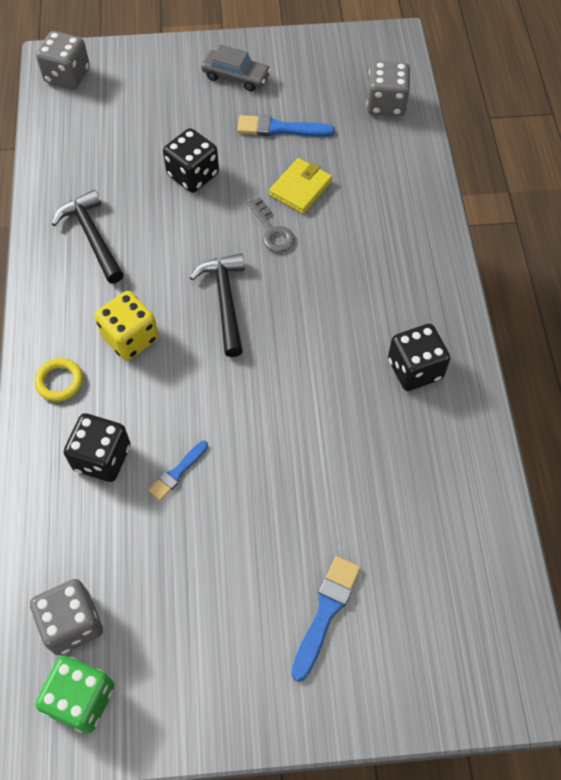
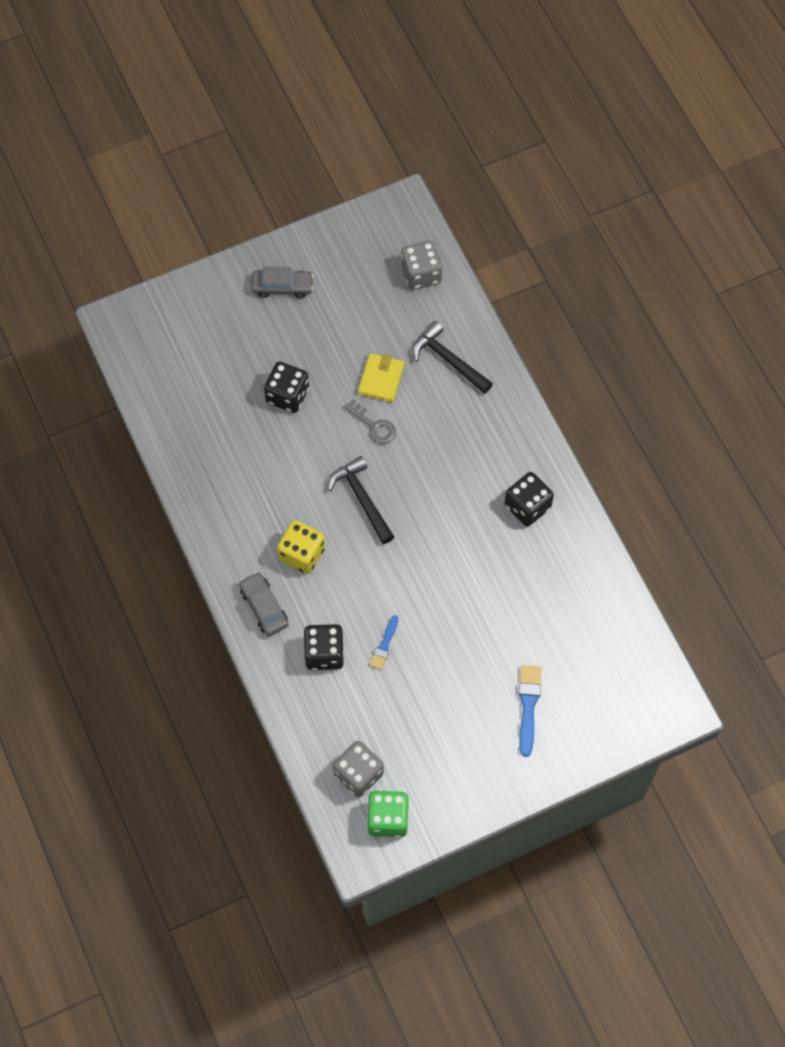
camera: 20 degrees left, 5 degrees up
yellow ring [35,358,83,401] -> grey car [239,571,289,636]
grey dice [36,31,90,89] -> none
black hammer [52,190,124,283] -> black hammer moved to [412,321,493,394]
blue brush [237,115,335,137] -> none

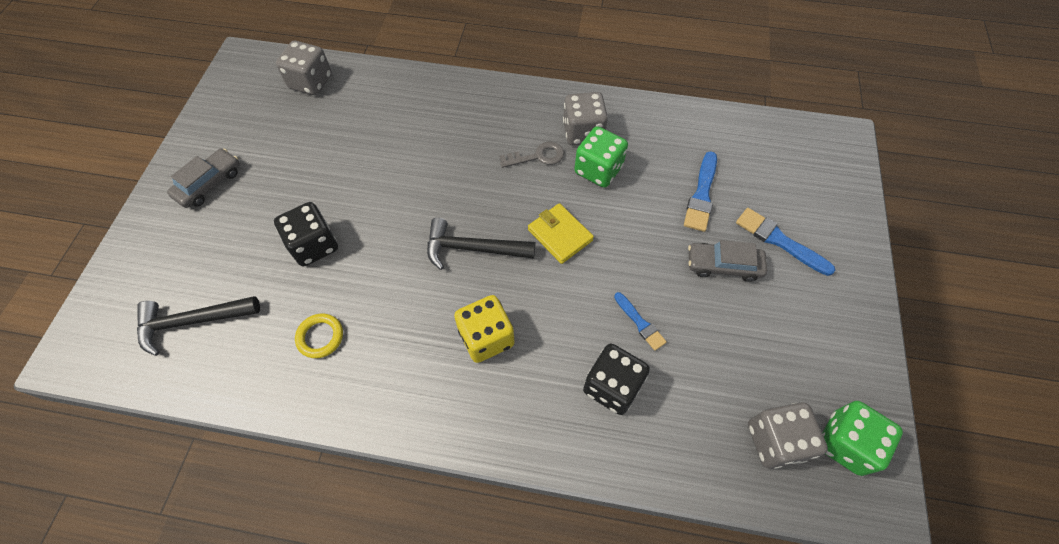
camera: 55 degrees left, 5 degrees down
grey car [239,571,289,636] -> grey car moved to [688,240,767,282]
grey key [344,399,396,444] -> grey key moved to [500,141,564,168]
yellow wallet [358,353,405,402] -> yellow wallet moved to [528,203,594,264]
black hammer [412,321,493,394] -> black hammer moved to [137,296,260,356]
black dice [504,472,554,527] -> grey dice [563,92,608,146]
none -> yellow ring [295,314,343,358]
none -> green dice [575,126,628,188]
none -> blue brush [684,151,717,232]

